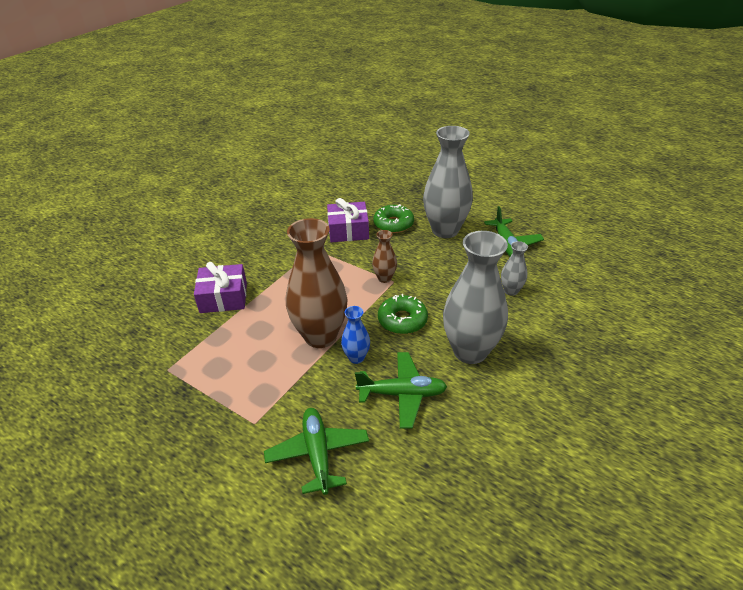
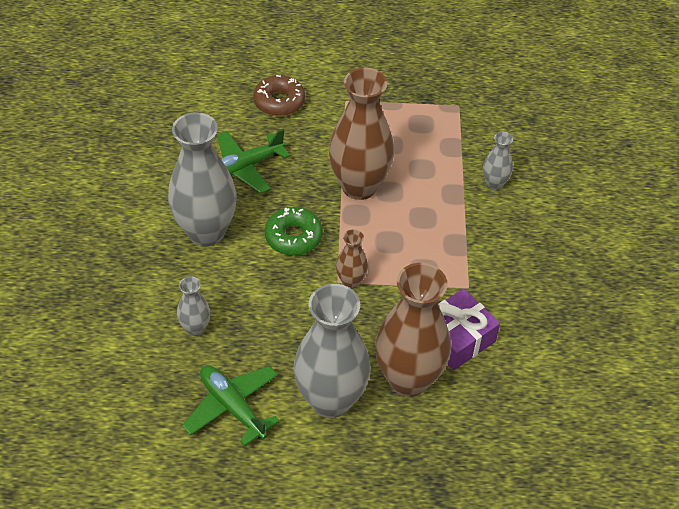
camera: 145 degrees right, 10 degrees up
purple gift [194,262,247,313] -> grey vase [483,132,513,190]
green plane [264,408,369,495] -> brown donut [253,75,305,116]
blue vase [341,306,370,364] -> none
green donut [373,204,414,233] -> brown vase [375,263,451,397]

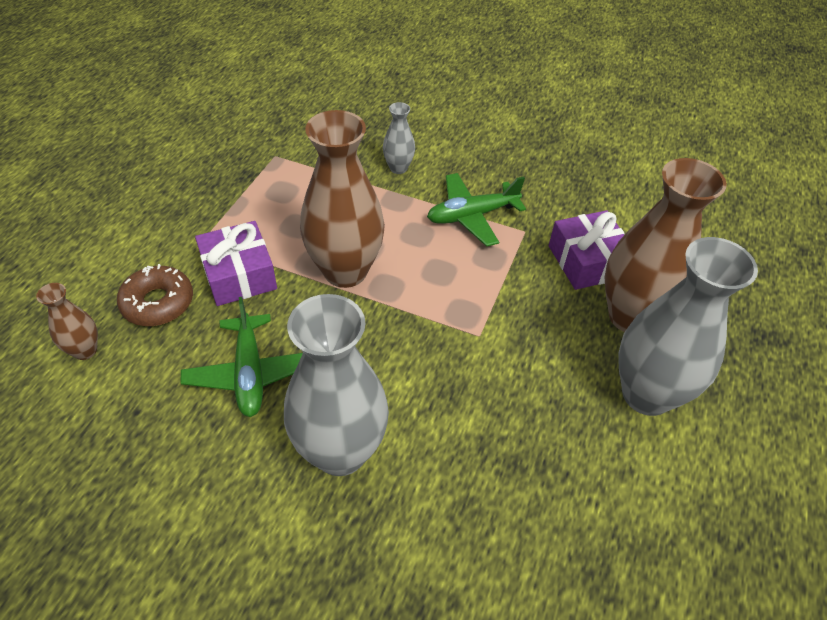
camera: 70 degrees left, 0 degrees up
grey vase [177,277,211,336] -> none
green plane [182,365,280,446] -> green plane moved to [427,173,526,247]
green donut [265,207,323,256] -> none
brown vase [336,229,368,289] -> brown vase moved to [36,283,98,360]
none -> purple gift [195,221,277,306]

